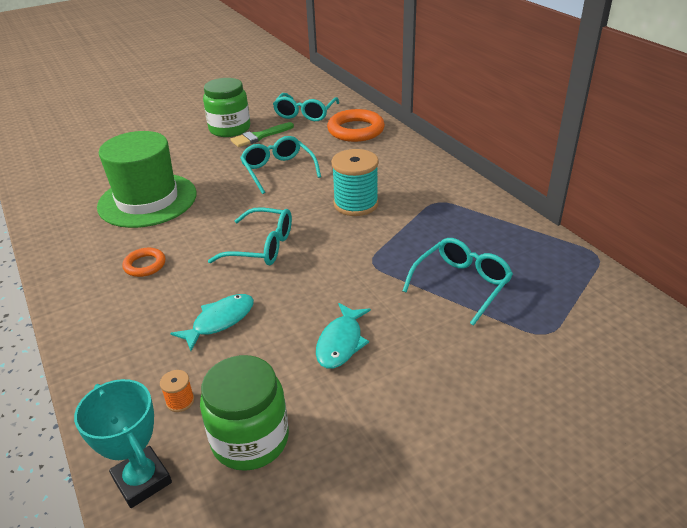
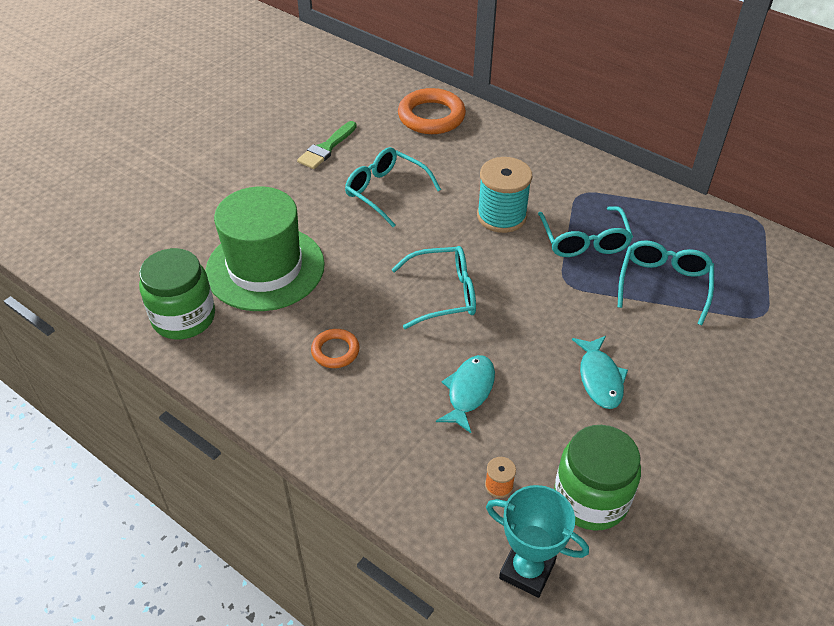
camera: 25 degrees left, 10 degrees up
green jar [203,78,250,137] -> green jar moved to [139,248,215,340]
turquoise glasses [273,93,339,121] -> turquoise glasses moved to [538,206,633,257]

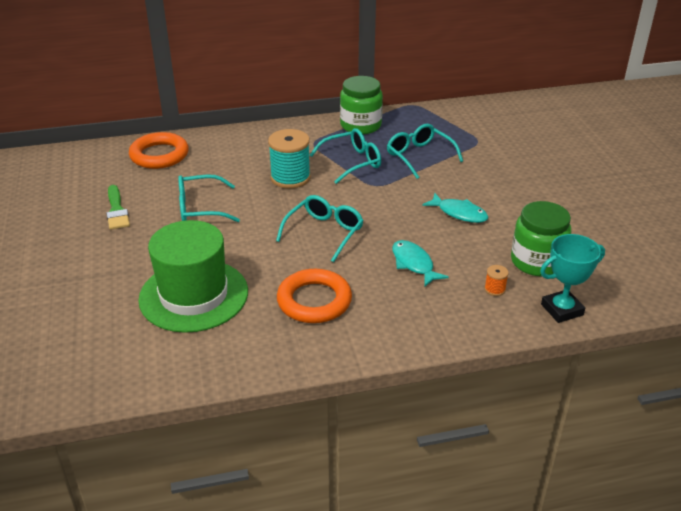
camera: 50 degrees left, 10 degrees down
green jar [139,248,215,340] -> green jar moved to [340,76,383,134]
orange ring [311,329,360,368] -> orange ring [277,269,352,323], size x1.83
turquoise glasses [538,206,633,257] -> turquoise glasses turned 60 degrees counterclockwise [310,128,381,184]

